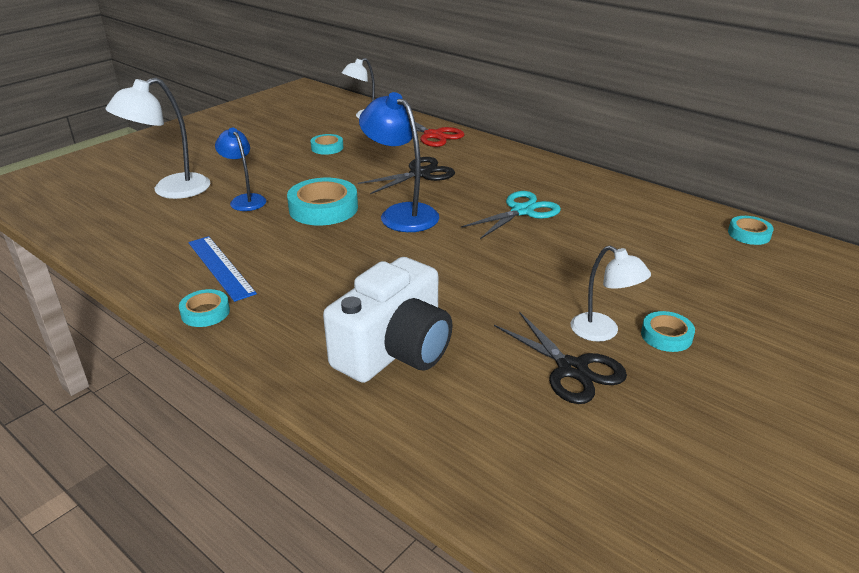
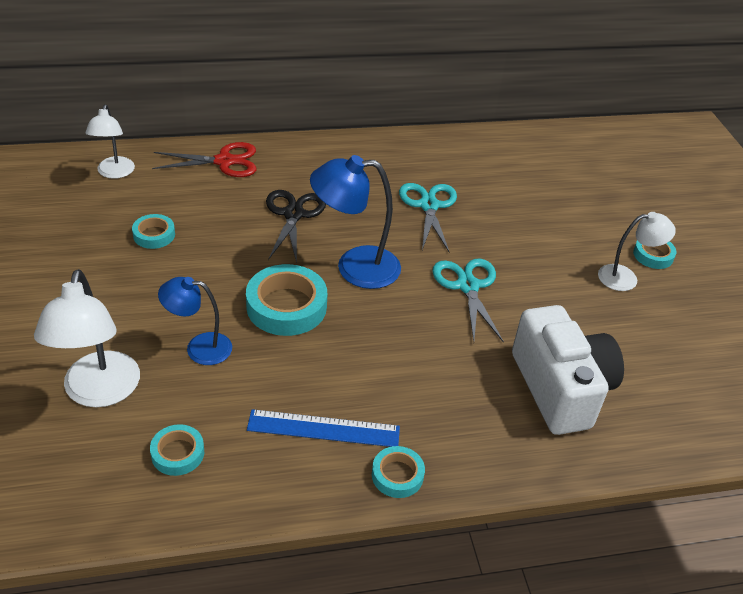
camera: 55 degrees left, 10 degrees up
black scissors [494,312,627,404] -> none
turquoise tape [728,216,774,245] -> turquoise tape moved to [150,424,204,476]
none -> turquoise scissors [432,259,504,343]

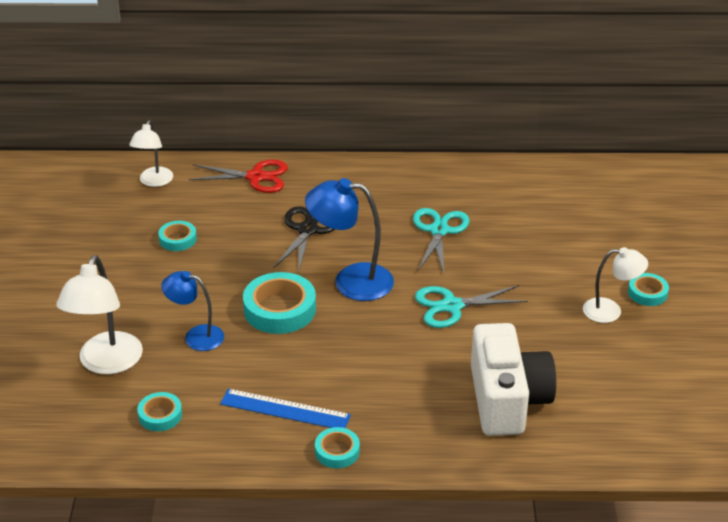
camera: 15 degrees right, 5 degrees down
turquoise scissors [432,259,504,343] -> turquoise scissors turned 105 degrees counterclockwise [415,285,528,328]

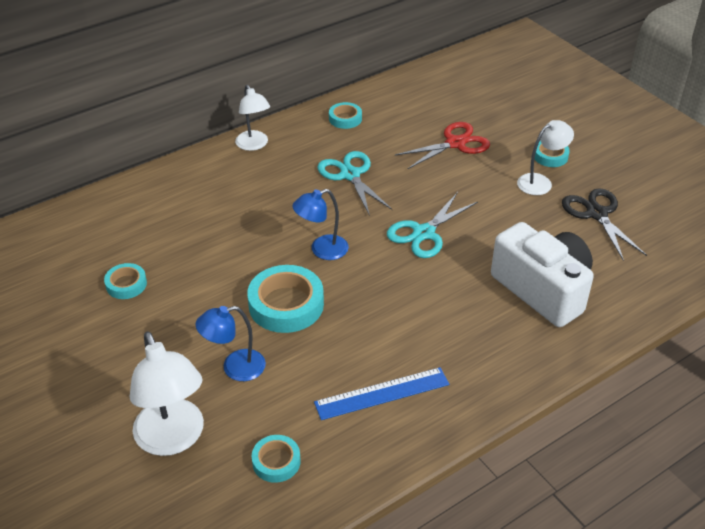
camera: 35 degrees left, 5 degrees up
white lamp [129,120,173,187] -> white lamp moved to [235,85,270,151]
red scissors [188,160,288,193] -> red scissors moved to [395,122,490,169]
black scissors [273,206,335,274] -> black scissors moved to [562,188,647,261]
blue lamp [305,178,394,301] -> blue lamp [292,189,349,260], size x0.63
turquoise tape [315,427,360,468] -> turquoise tape moved to [329,102,362,129]

